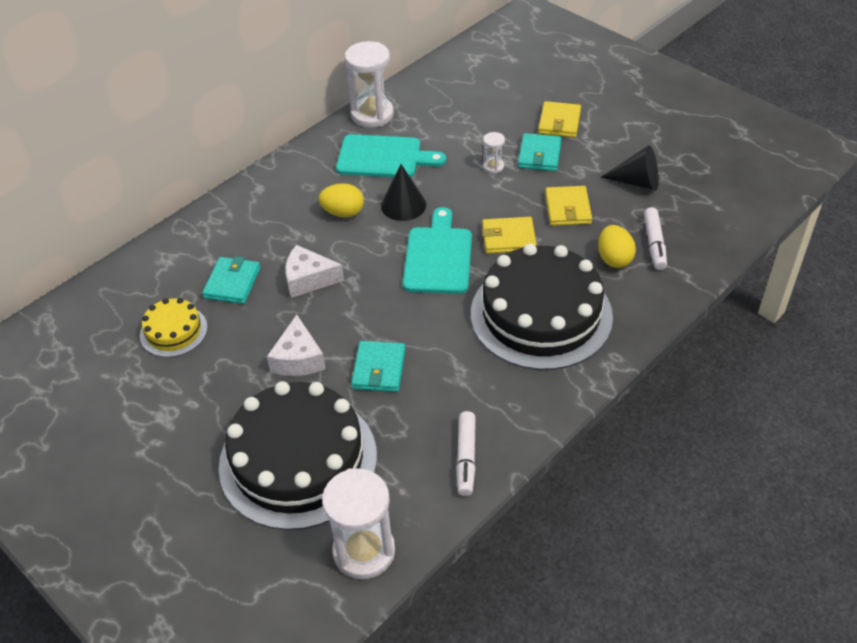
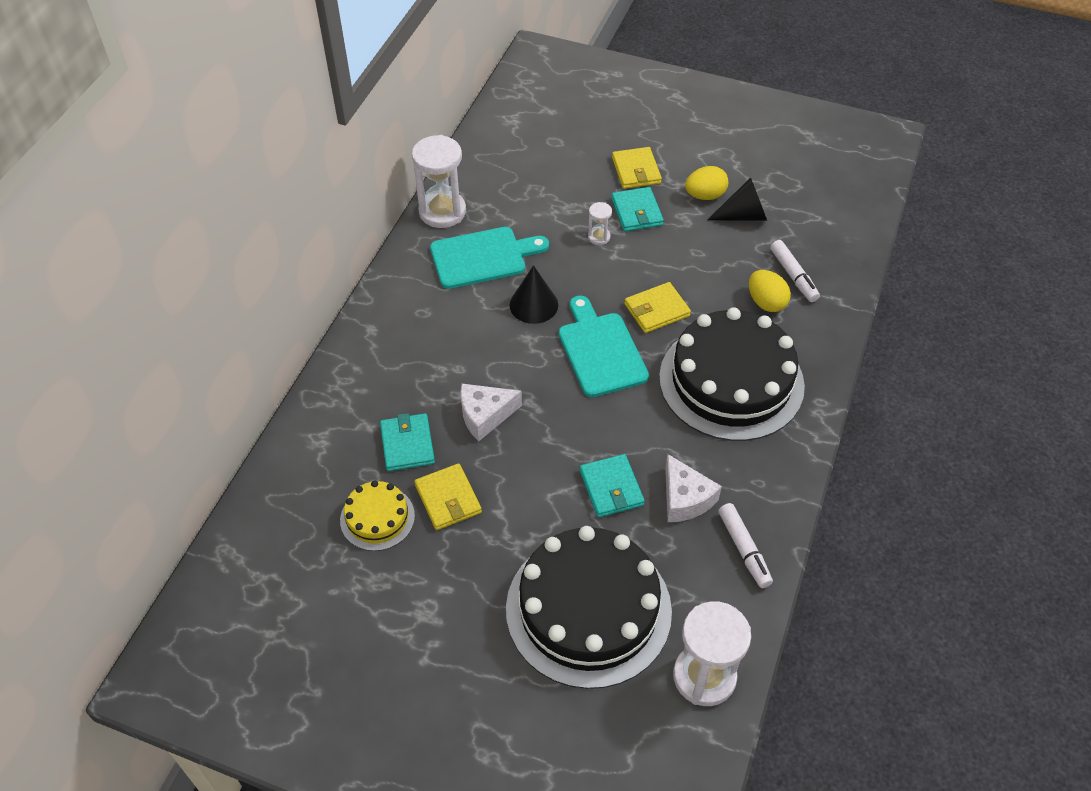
camera: 25 degrees left, 5 degrees up
white cheese [267,315,326,376] -> white cheese moved to [665,454,722,522]
yellow egg [319,183,364,218] -> yellow egg moved to [685,166,728,200]
yellow wallet [545,186,592,226] -> yellow wallet moved to [414,463,482,530]

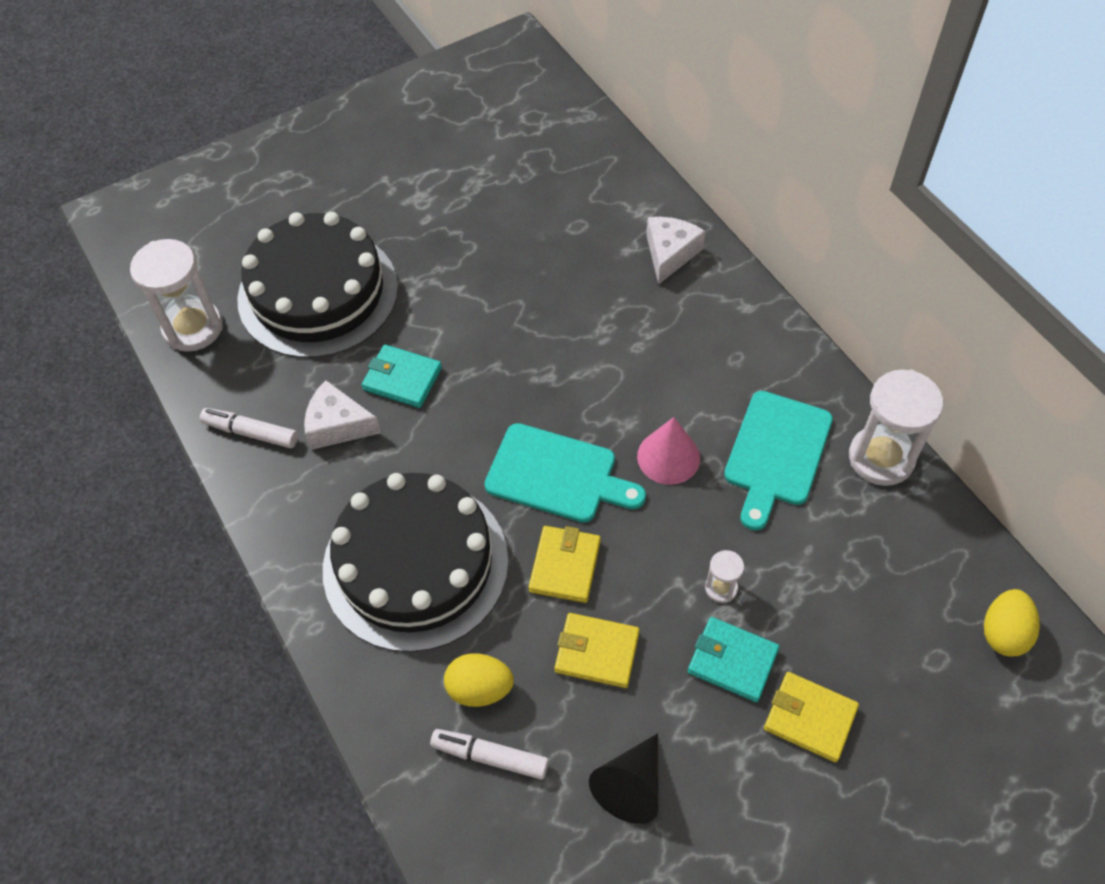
camera: 130 degrees right, 5 degrees up
yellow cake [340,480,415,551] -> none
turquoise wallet [380,413,435,471] -> none
yellow wallet [414,463,482,530] -> yellow wallet moved to [555,613,640,688]
white cheese [460,384,522,441] -> white cheese moved to [646,217,706,285]
black cone [510,265,558,324] -> pink cone [637,417,700,485]
yellow egg [685,166,728,200] -> yellow egg moved to [984,589,1040,657]

